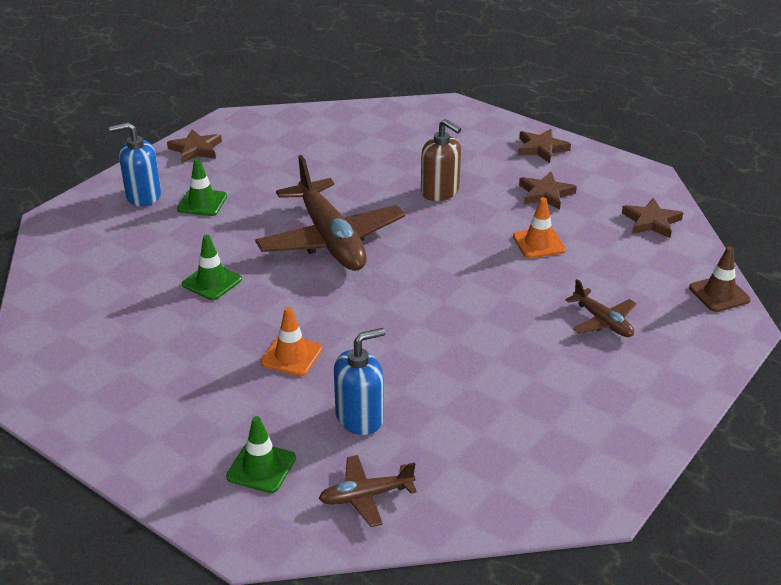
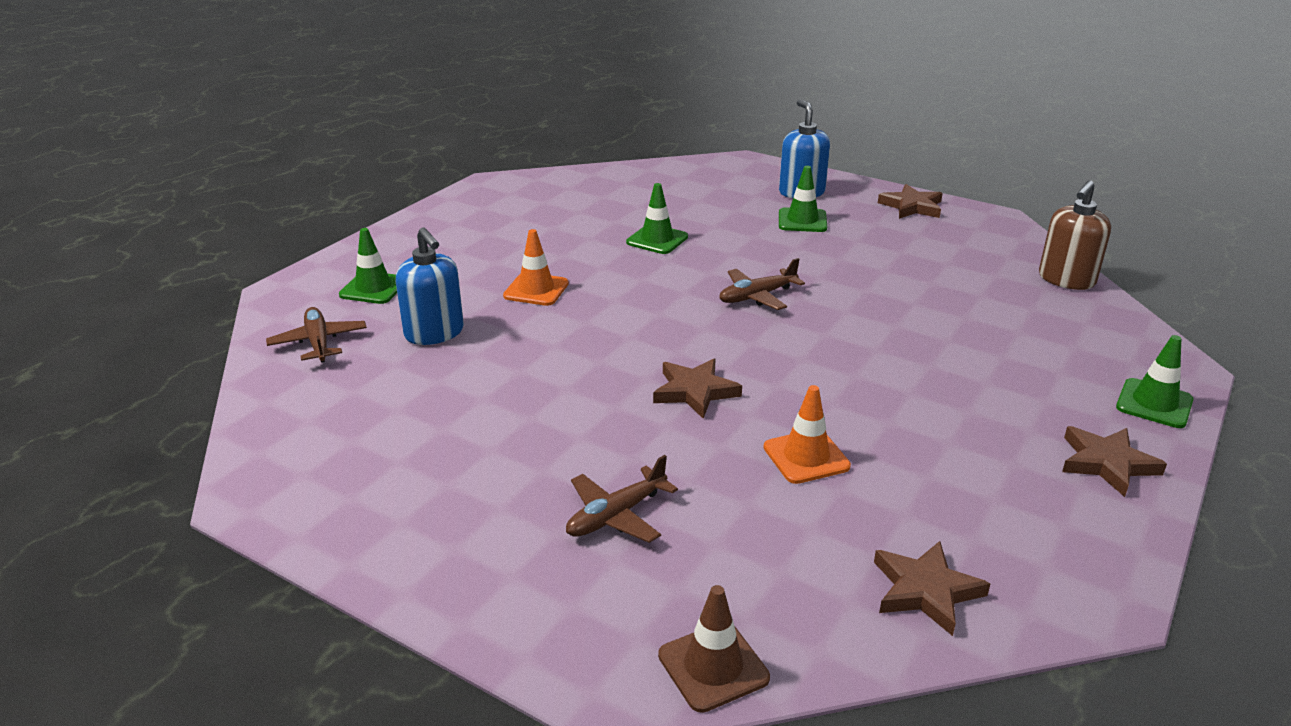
camera: 85 degrees right, 5 degrees down
brown plane [255,155,405,271] -> brown plane [719,258,805,310], size x0.47
brown soap dispenser [421,119,461,201] -> brown soap dispenser moved to [1039,180,1111,290]
brown star [519,172,577,210] -> brown star moved to [653,358,742,419]
none -> green traffic cone [1116,335,1193,428]

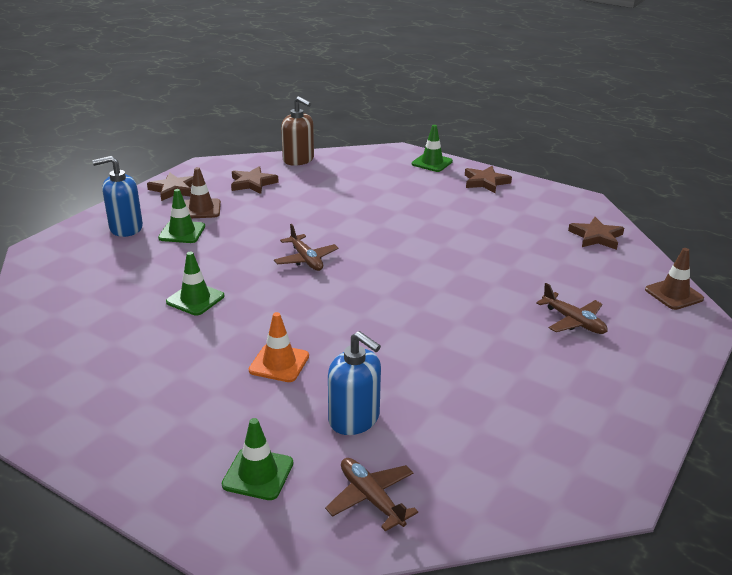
camera: 90 degrees left, 0 degrees up
brown plane [266,307,367,363] -> brown plane turned 75 degrees clockwise [325,458,418,531]
blue soap dispenser [396,228,464,345] -> blue soap dispenser turned 75 degrees clockwise [328,331,381,435]
brown star [653,358,742,419] -> brown star moved to [231,166,279,194]
orange traffic cone [763,385,851,484] -> none
none -> brown traffic cone [185,167,221,218]

